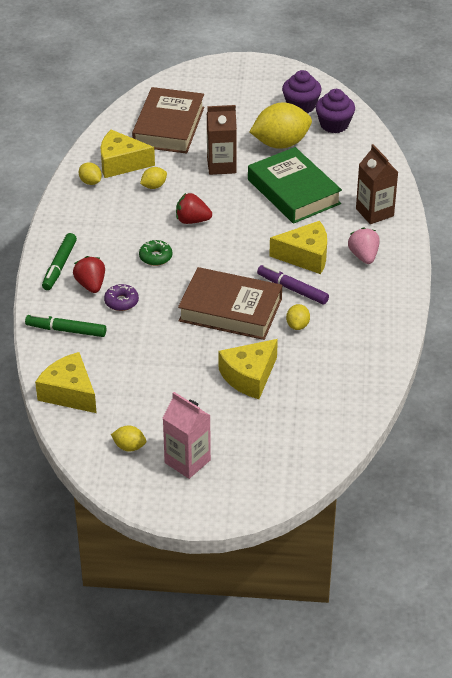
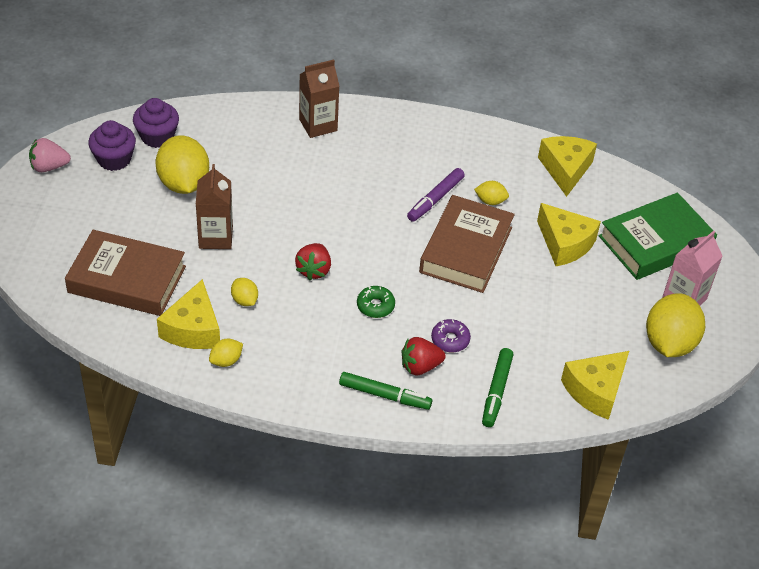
camera: 90 degrees left, 5 degrees up
yellow lemon [111,425,146,451] -> yellow lemon [646,293,705,357], size x2.15
green book [248,147,342,224] -> green book moved to [599,192,717,280]
yellow cheese [269,221,327,274] -> yellow cheese moved to [538,136,597,197]
pink strawberry [348,227,380,264] -> pink strawberry moved to [29,138,71,172]

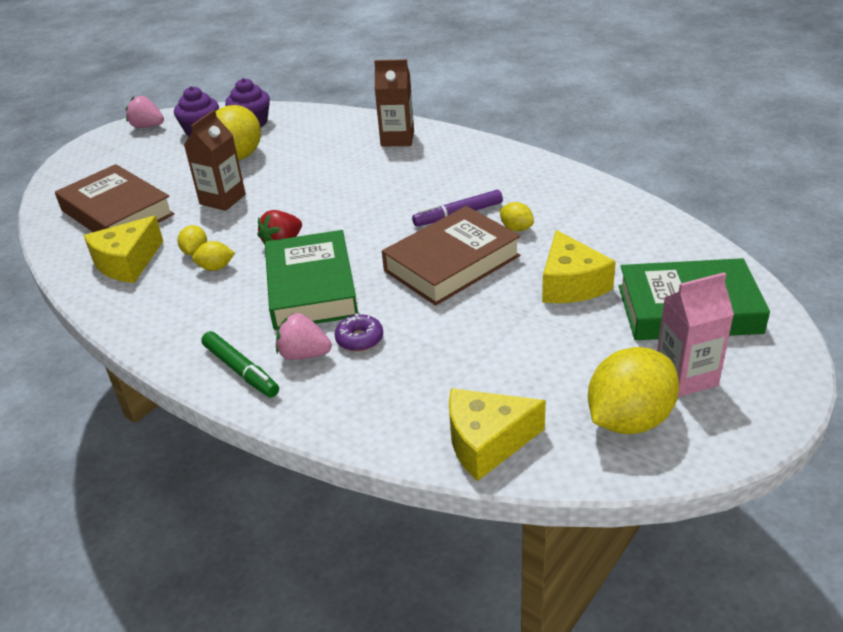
camera: 35 degrees right, 10 degrees down
yellow lemon [209,339,243,367] -> yellow lemon moved to [192,241,235,271]
green donut [357,286,395,318] -> green book [265,230,358,330]
red strawberry [402,337,446,375] -> pink strawberry [276,313,332,360]
green marker [482,348,513,427] -> none
yellow cheese [538,136,597,197] -> none

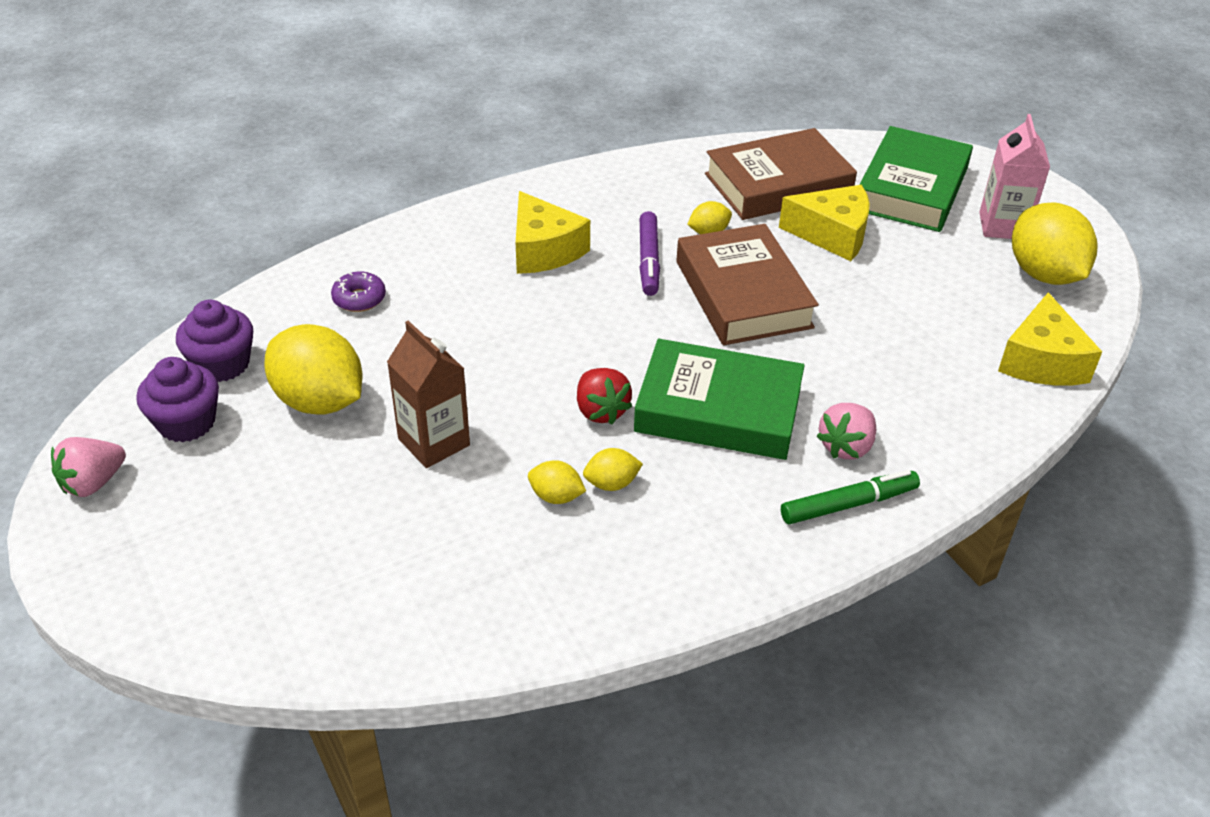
camera: 70 degrees left, 5 degrees up
brown book [55,164,174,232] -> brown book moved to [705,128,857,220]
yellow cheese [84,216,163,283] -> yellow cheese moved to [516,191,590,274]
yellow lemon [192,241,235,271] -> yellow lemon turned 60 degrees clockwise [583,448,643,491]
purple donut [335,314,383,352] -> purple donut moved to [331,272,386,312]
brown carton [374,59,414,147] -> none

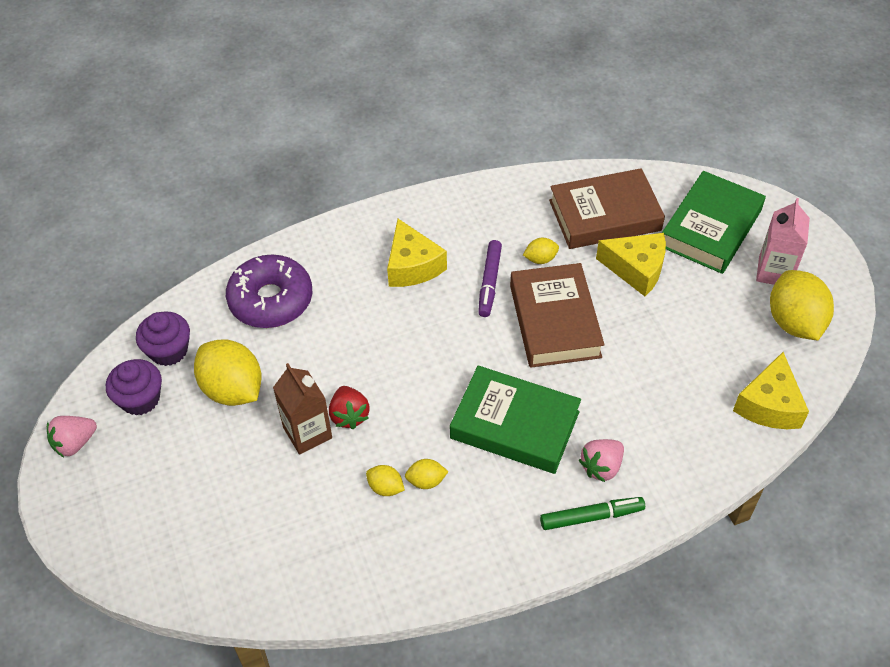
camera: 10 degrees right, 10 degrees up
purple donut [331,272,386,312] -> purple donut [226,255,312,328], size x2.17
red strawberry [577,368,632,425] -> red strawberry moved to [329,386,370,429]

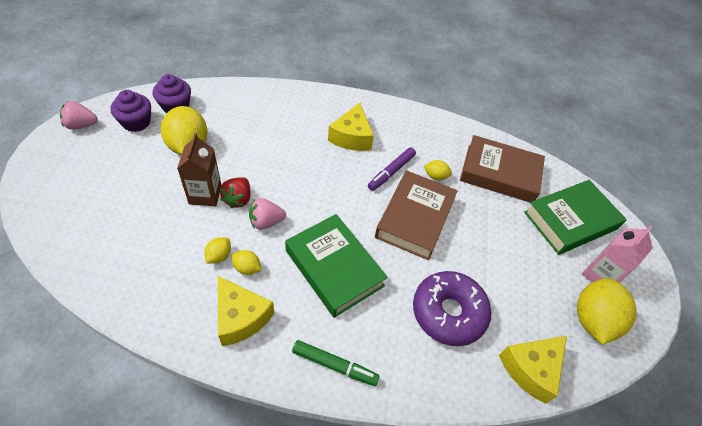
camera: 25 degrees right, 0 degrees up
purple donut [226,255,312,328] -> purple donut moved to [413,271,491,346]
yellow lemon [366,465,405,496] -> yellow lemon turned 60 degrees clockwise [205,237,231,263]
pink strawberry [579,439,624,482] -> pink strawberry moved to [249,198,286,230]
yellow cheese [596,233,666,296] -> yellow cheese moved to [218,276,274,346]

